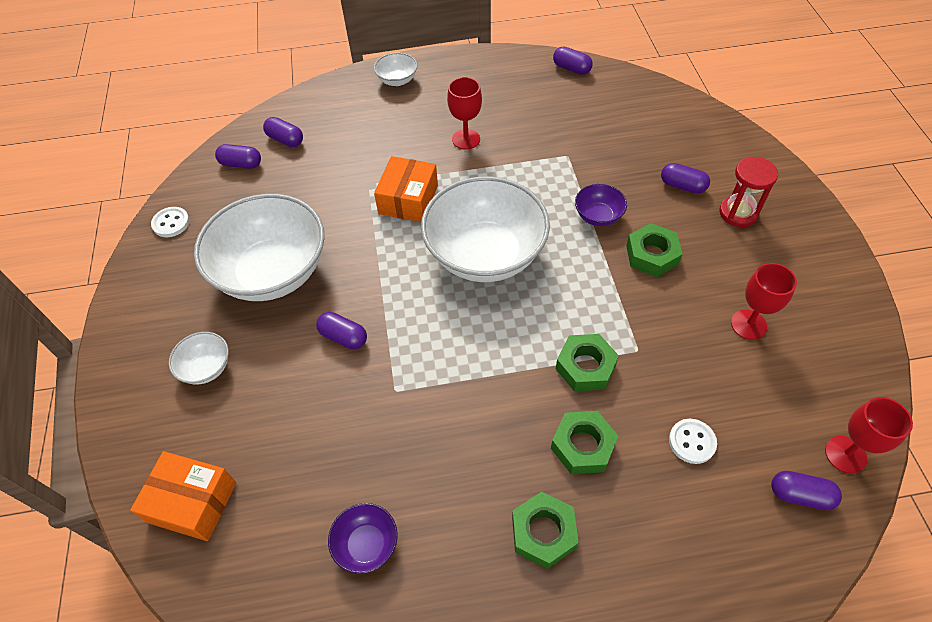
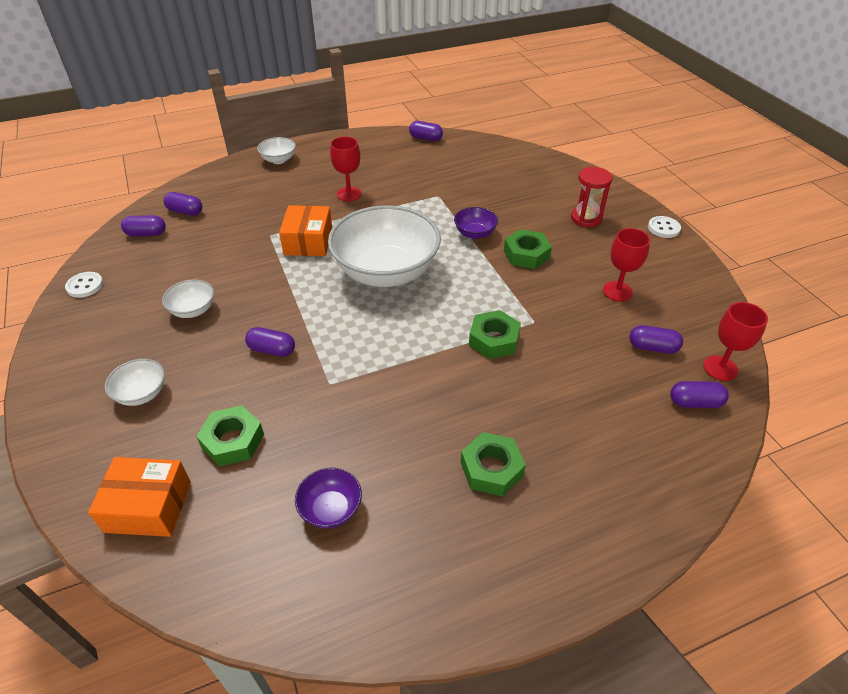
camera: 15 degrees left, 10 degrees down
white bowl [194,194,325,301] -> white bowl [162,280,214,318], size x0.43
green nut [551,411,618,474] -> green nut moved to [196,405,264,466]
purple capsule [661,163,710,194] -> purple capsule moved to [629,325,683,354]
white button [669,419,717,464] -> white button moved to [648,216,681,238]

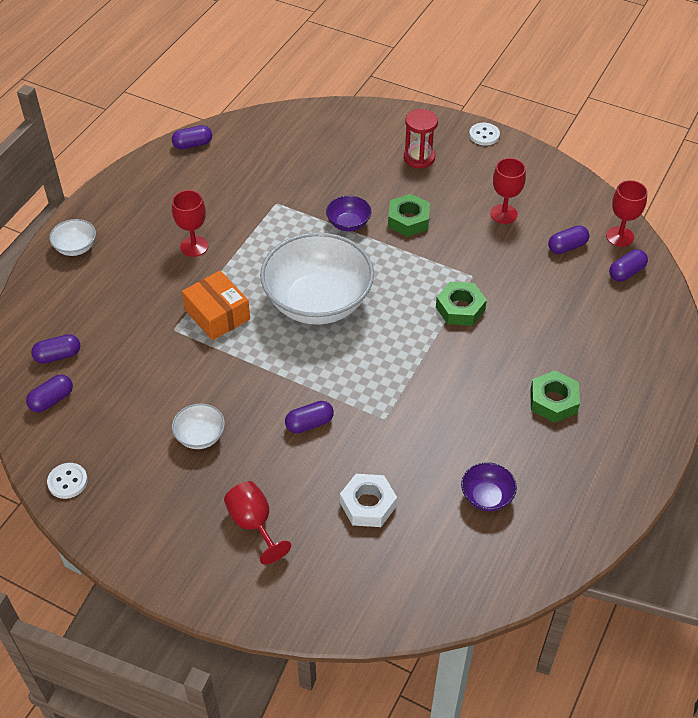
camera: 40 degrees left, 5 degrees up
orange box [88,457,191,537] -> none
white bowl [105,359,165,406] -> red goblet [224,481,291,564]
green nut [196,405,264,466] -> white nut [340,474,397,527]

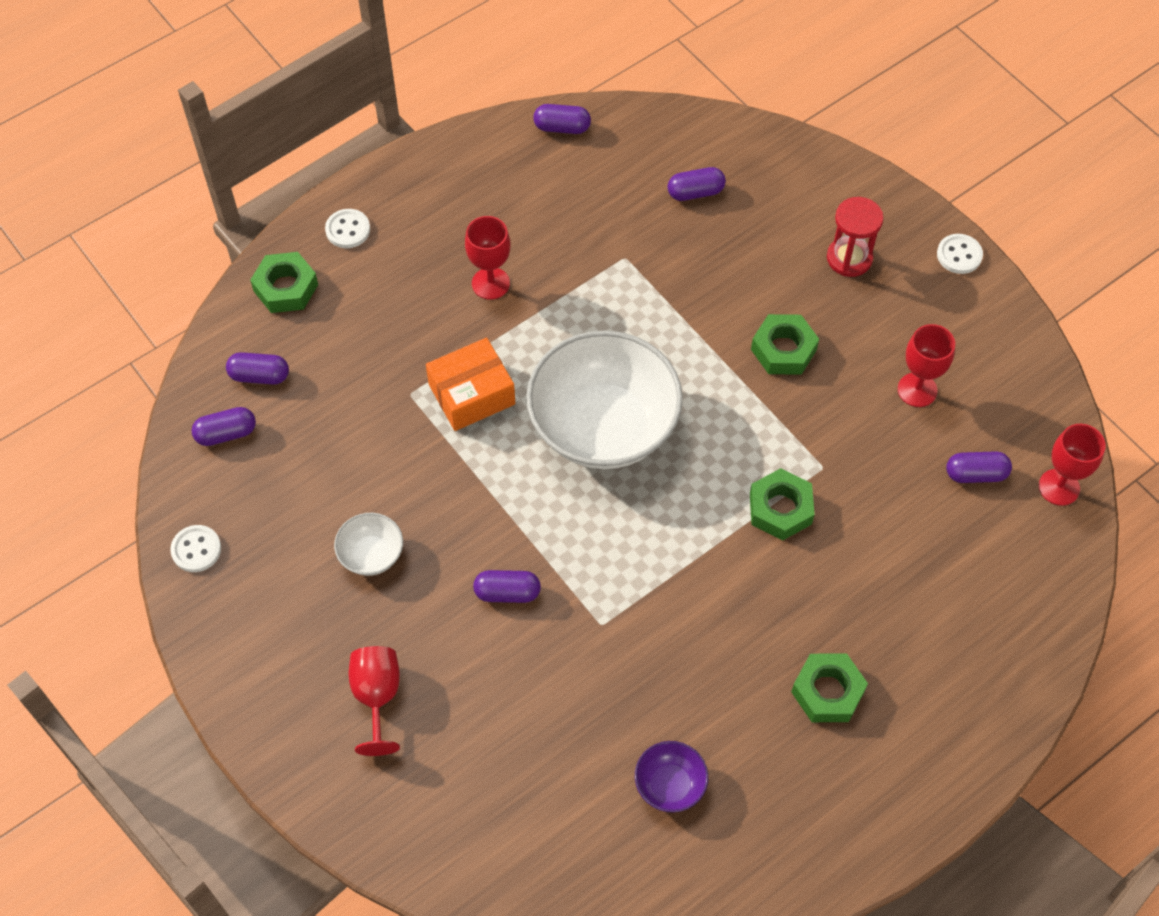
camera: 25 degrees right, 10 degrees up
white bowl [49,219,96,256] -> white button [325,209,370,248]
orange box [182,271,250,340] -> orange box turned 75 degrees clockwise [426,338,515,431]
purple bowl [326,196,371,231] -> none
white nut [340,474,397,527] -> none
purple capsule [609,249,648,282] -> purple capsule moved to [668,167,726,201]
none -> green nut [250,252,318,313]

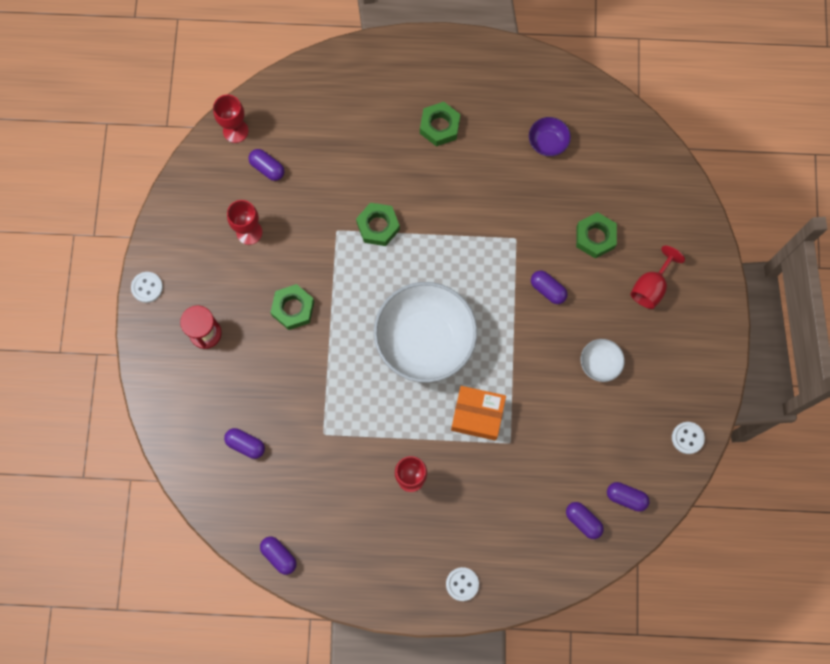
camera: 140 degrees left, 15 degrees up
green nut [250,252,318,313] -> green nut moved to [576,212,617,258]

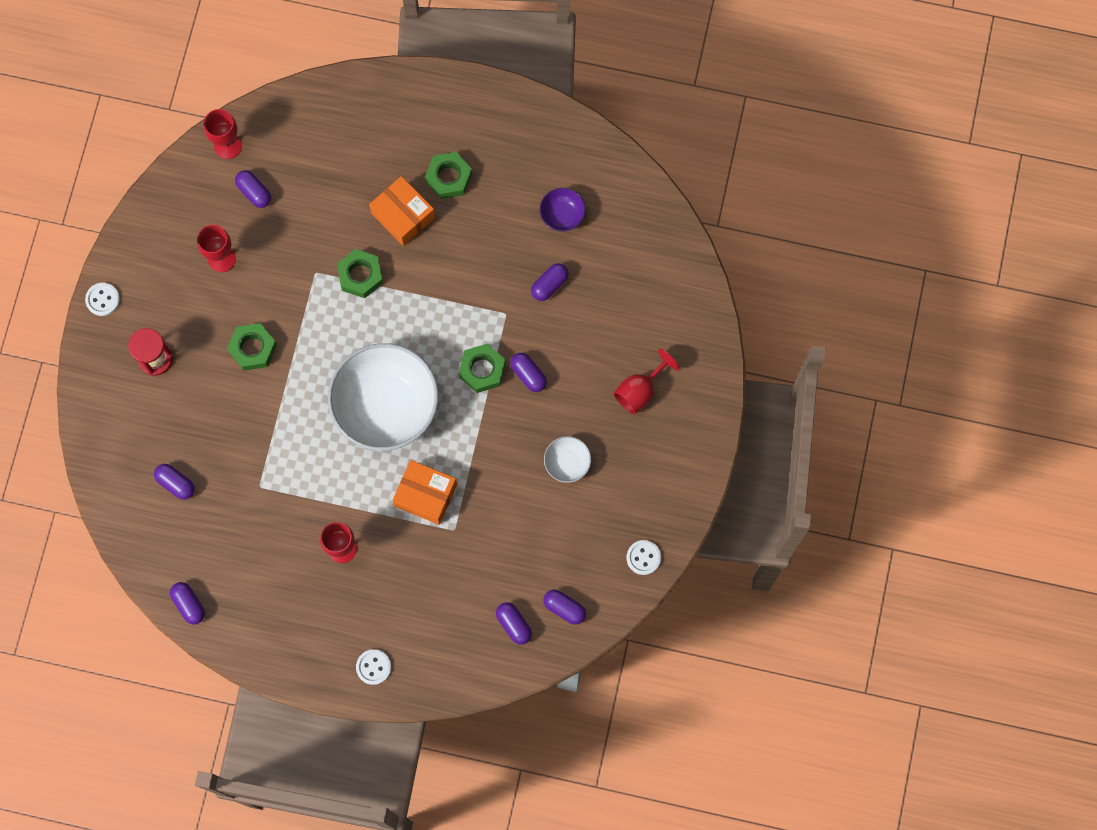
camera: 10 degrees right, 0 degrees up
green nut [576,212,617,258] -> green nut moved to [459,344,505,393]
none -> orange box [369,176,435,246]
none -> purple capsule [531,263,569,301]

